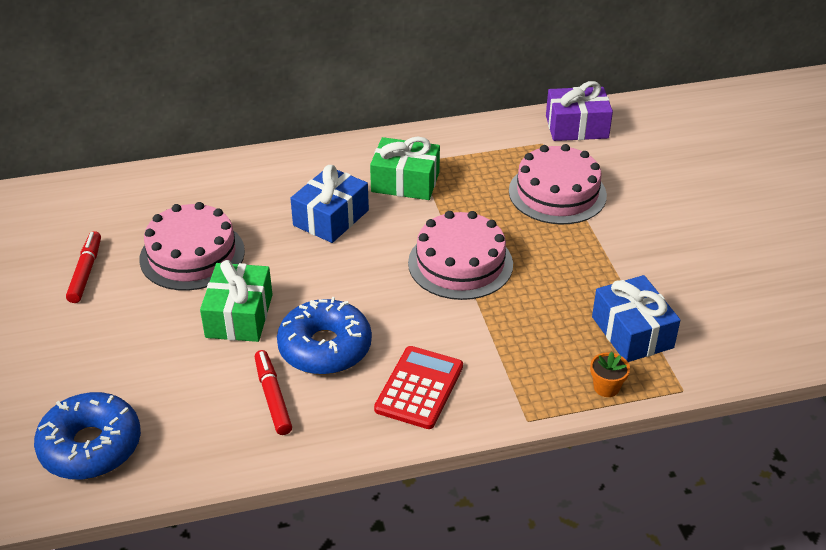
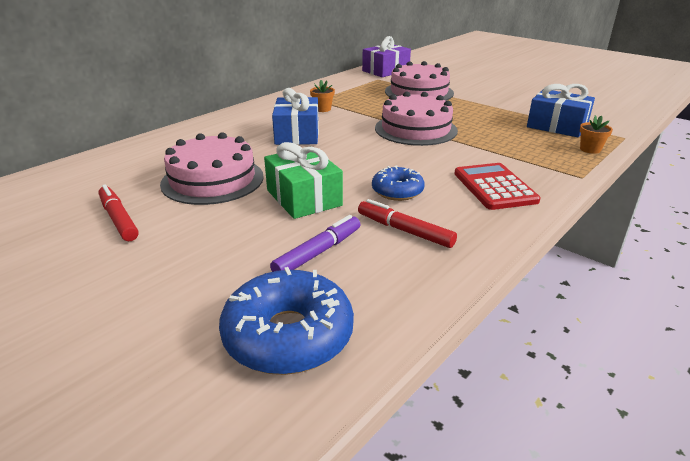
camera: 35 degrees left, 10 degrees down
blue donut [277,297,372,375] -> blue donut [372,165,424,201], size x0.60
green gift [370,136,440,200] -> orange flower pot [310,80,335,112]
none -> purple marker [270,215,361,272]

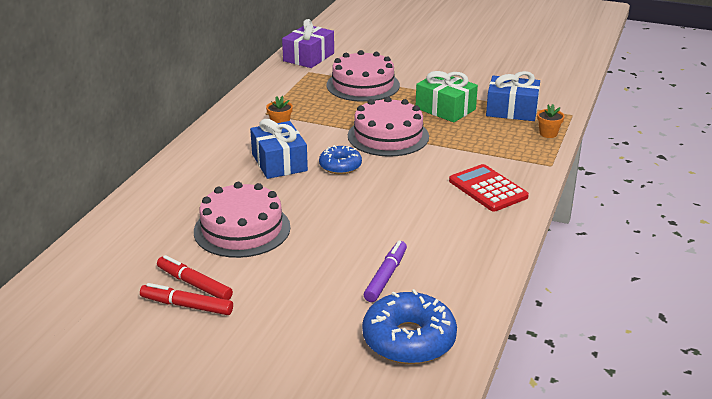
camera: 20 degrees left, 0 degrees up
green gift [264,142,343,219] -> green gift moved to [416,71,478,123]
red marker [358,199,457,248] -> red marker moved to [140,283,233,315]
blue donut [372,165,424,201] -> blue donut moved to [319,145,362,174]

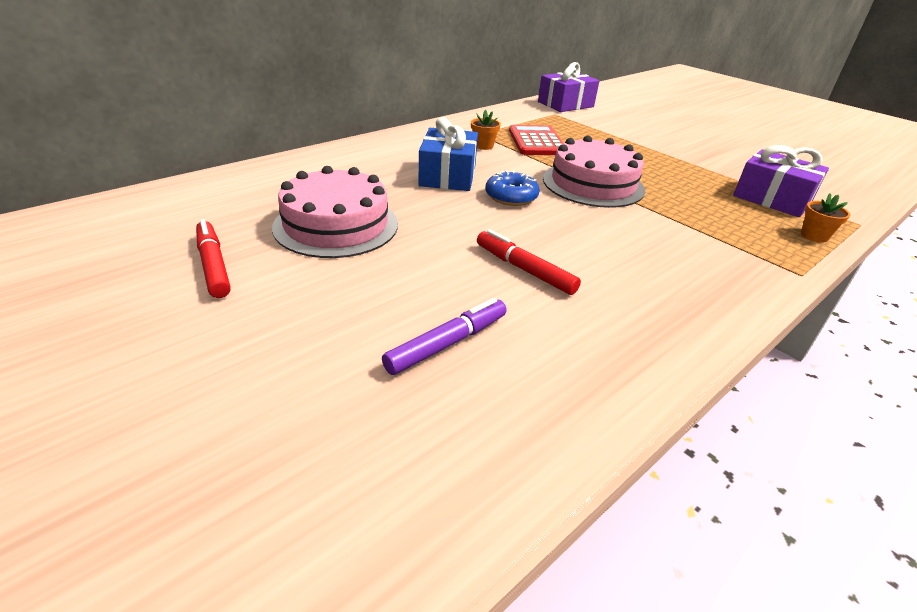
camera: 25 degrees right, 5 degrees up
red marker [140,283,233,315] -> red marker moved to [477,229,581,295]
pink cake [327,50,400,102] -> none
blue donut [362,289,457,364] -> none
green gift [416,71,478,123] -> none
red calculator [449,164,529,211] -> red calculator moved to [509,125,563,155]
blue gift [486,71,540,121] -> purple gift [733,145,829,217]

